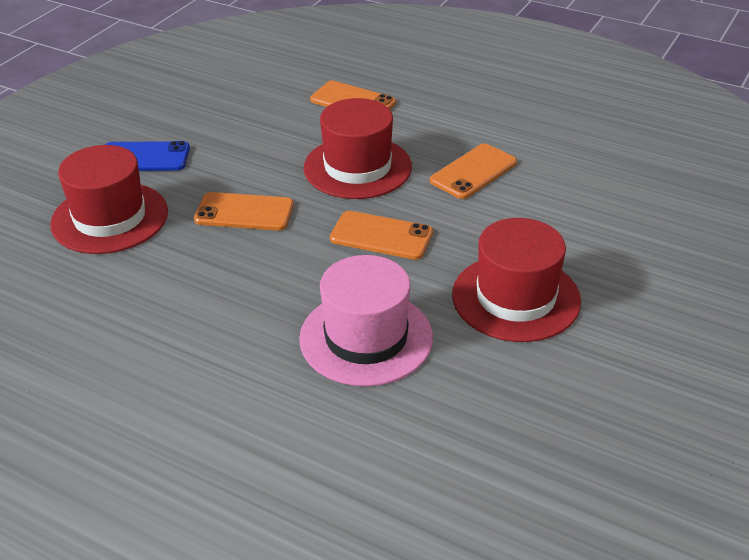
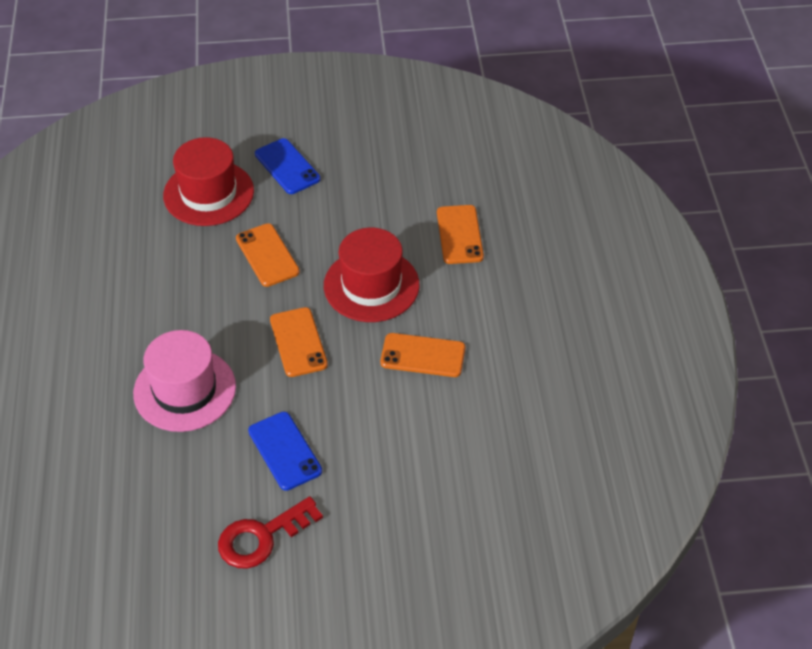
camera: 55 degrees right, 10 degrees up
red hat [452,218,581,342] -> blue phone [248,412,322,491]
none -> red key [218,496,323,569]

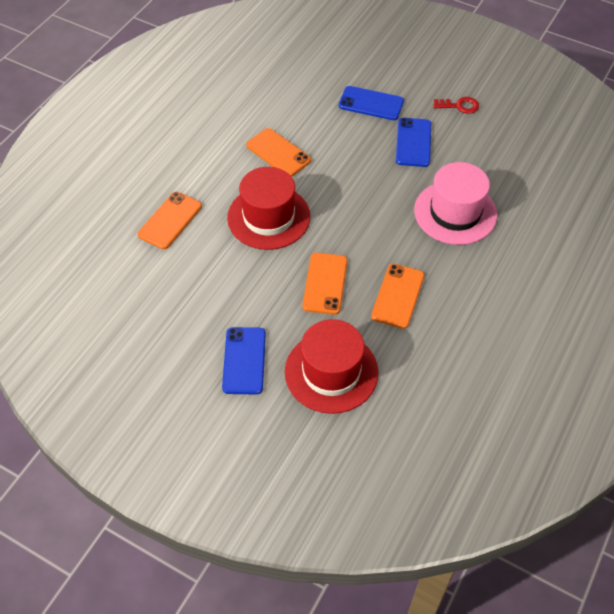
camera: 145 degrees left, 5 degrees up
red key [218,496,323,569] -> red key [433,97,479,114], size x0.61
orange phone [270,307,328,377] -> orange phone moved to [371,264,425,329]
none -> blue phone [339,86,404,120]

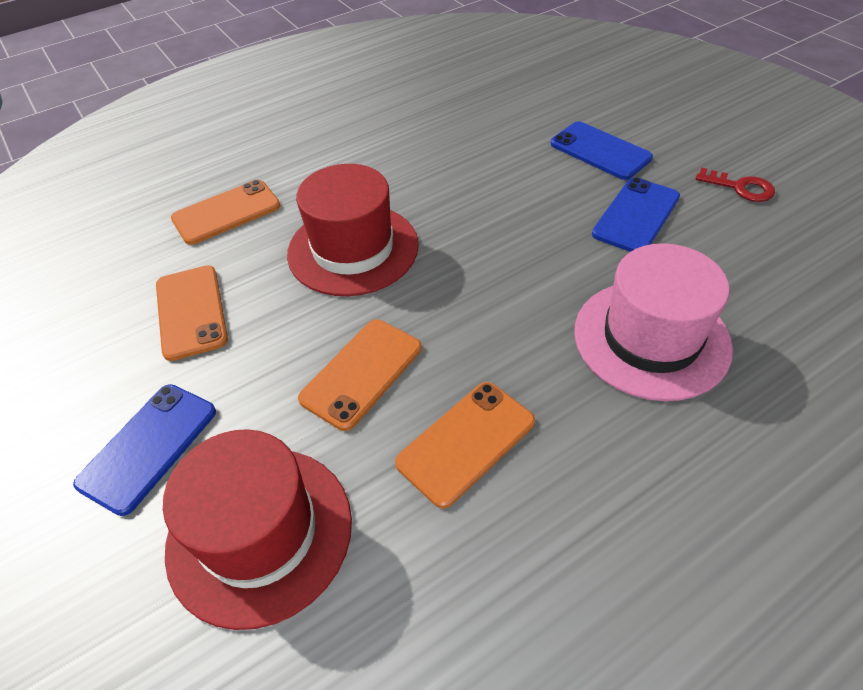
camera: 30 degrees right, 5 degrees down
orange phone [246,128,311,177] -> orange phone moved to [156,265,228,361]

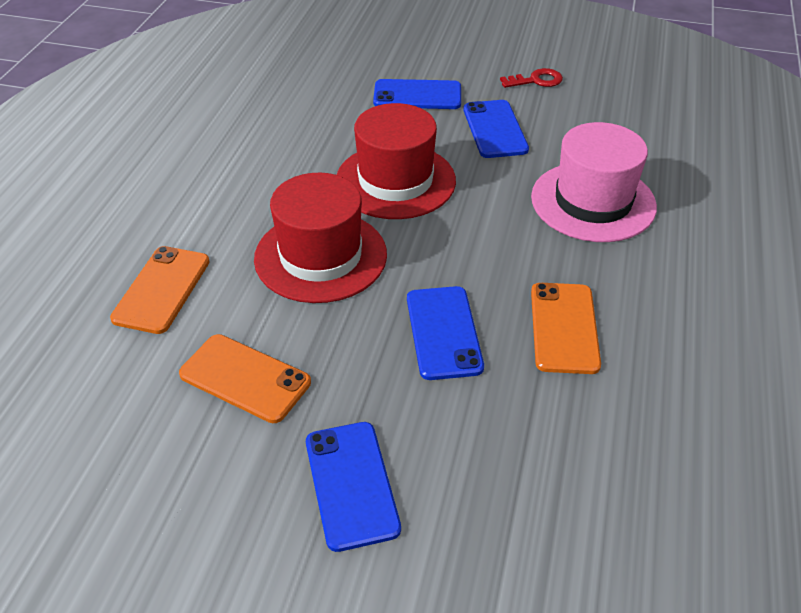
camera: 45 degrees left, 5 degrees down
red hat [163,429,352,630] -> red hat moved to [336,103,456,219]
orange phone [298,319,422,431] -> blue phone [407,286,484,380]

